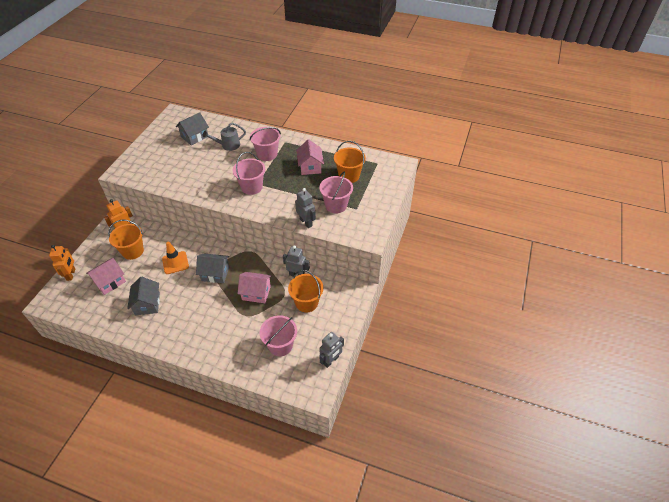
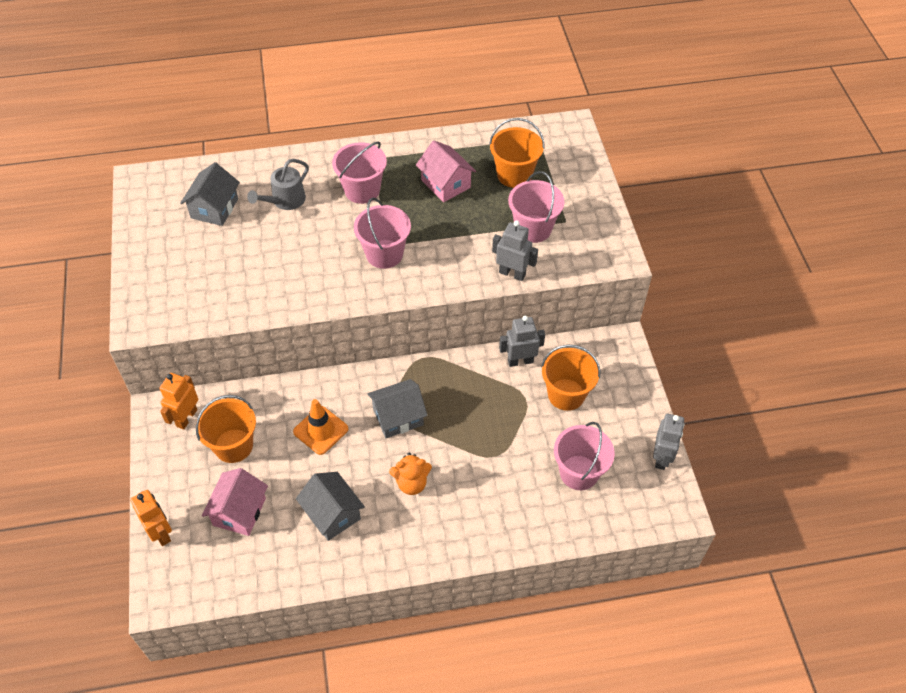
camera: 30 degrees left, 5 degrees up
pink house [237,272,272,303] -> none
none -> orange teddy bear [389,453,432,495]

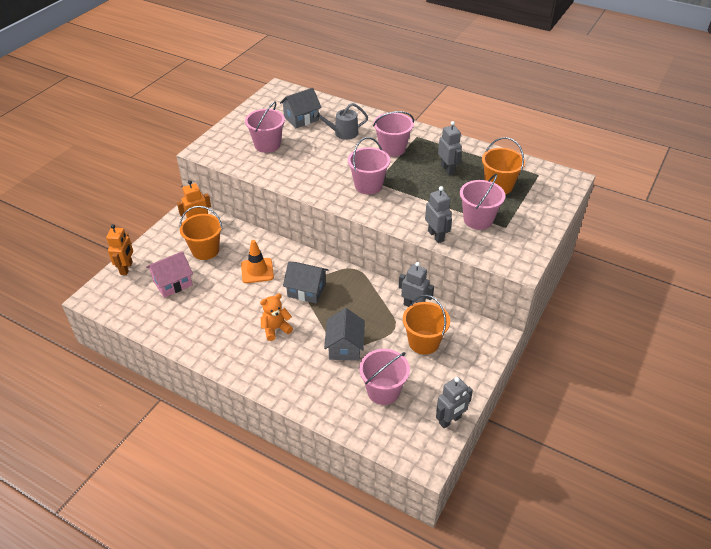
camera: 40 degrees right, 10 degrees down
grey house [296,472,365,541] -> grey house moved to [324,308,365,361]
orange teddy bear [389,453,432,495] -> orange teddy bear turned 120 degrees clockwise [260,293,293,341]
pink house [416,140,476,202] -> grey robot [438,121,462,175]
none -> pink bucket [245,101,285,153]

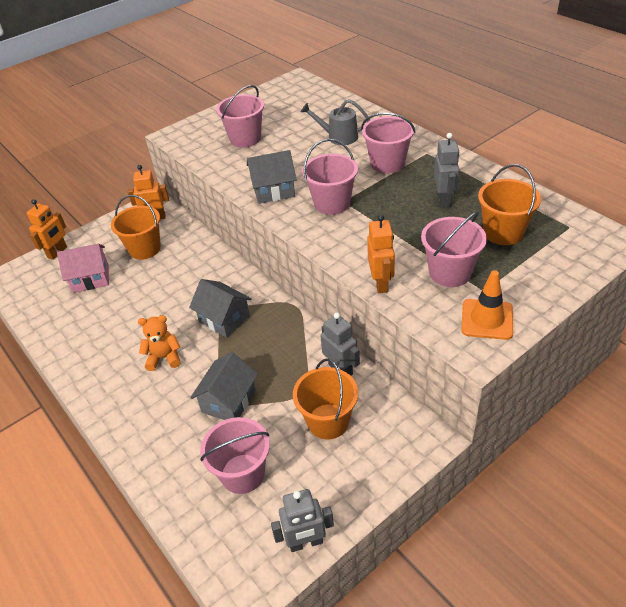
camera: 25 degrees right, 0 degrees up
orange traffic cone [241,240,274,283] -> orange traffic cone moved to [461,270,513,340]
grey house [280,88,322,128] -> grey house moved to [247,150,297,204]
grey robot [425,186,452,243] -> orange robot [367,214,395,293]

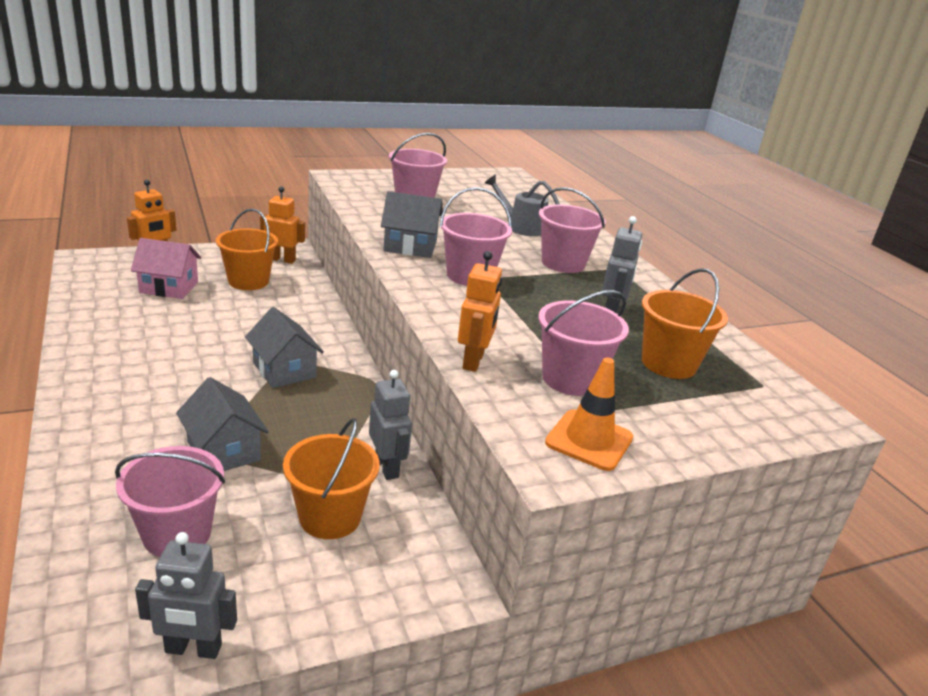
camera: 10 degrees right, 15 degrees down
orange teddy bear [138,315,180,371] -> none
grey house [190,352,258,420] -> grey house turned 75 degrees counterclockwise [176,377,269,471]

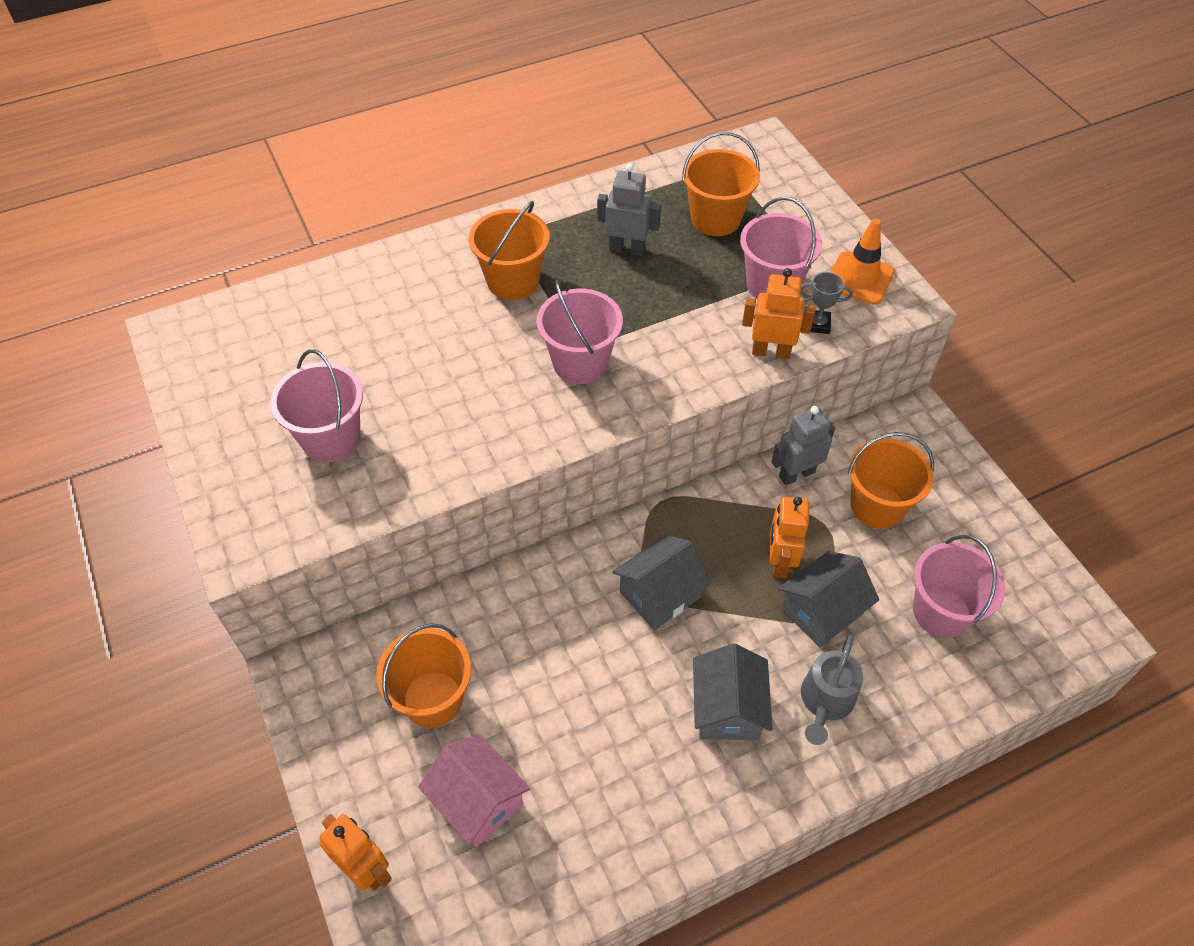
camera: 90 degrees left, 25 degrees up
pink house [131,238,201,299] -> pink house turned 45 degrees counterclockwise [418,734,530,847]
grey robot [135,532,237,659] -> none
orange robot [260,187,305,264] -> orange robot moved to [769,497,809,578]
grey house [381,191,443,258] -> grey house moved to [693,643,773,740]
grey watering can [485,174,560,236] -> grey watering can moved to [801,635,863,745]
pink bucket [539,187,606,273] -> orange bucket [469,201,550,300]
none -> grey trophy [801,272,853,334]

